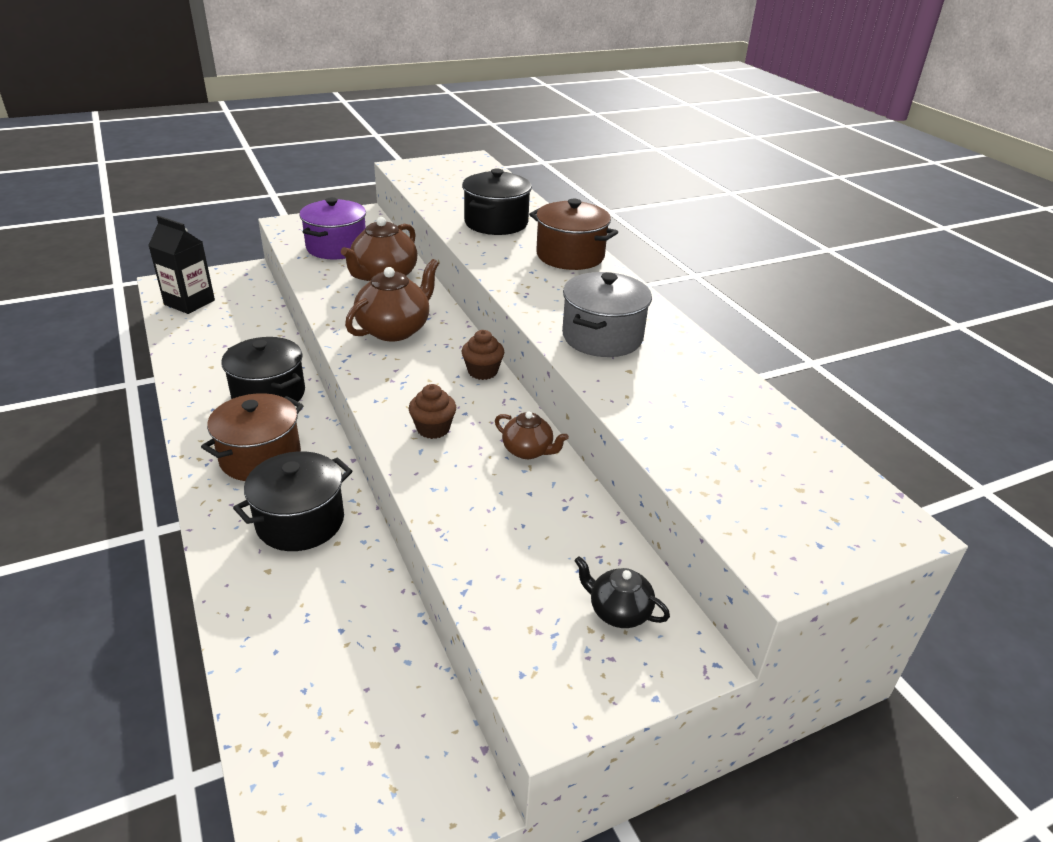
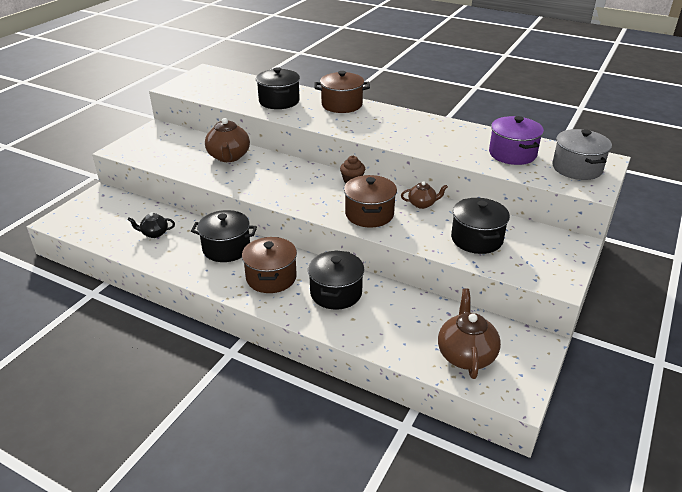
camera: 35 degrees left, 0 degrees up
black carton [148,216,215,314] -> none
purple pot [299,197,366,259] -> purple pot moved to [489,116,544,165]
brown teapot [345,259,439,341] -> brown teapot moved to [438,288,501,379]
brown cupcake [409,384,456,439] -> brown pot [344,175,397,227]
grey pot [562,272,652,357] -> grey pot moved to [552,129,612,180]
black teapot [574,556,670,628] -> black teapot moved to [128,212,175,238]
none -> black pot [451,198,510,254]

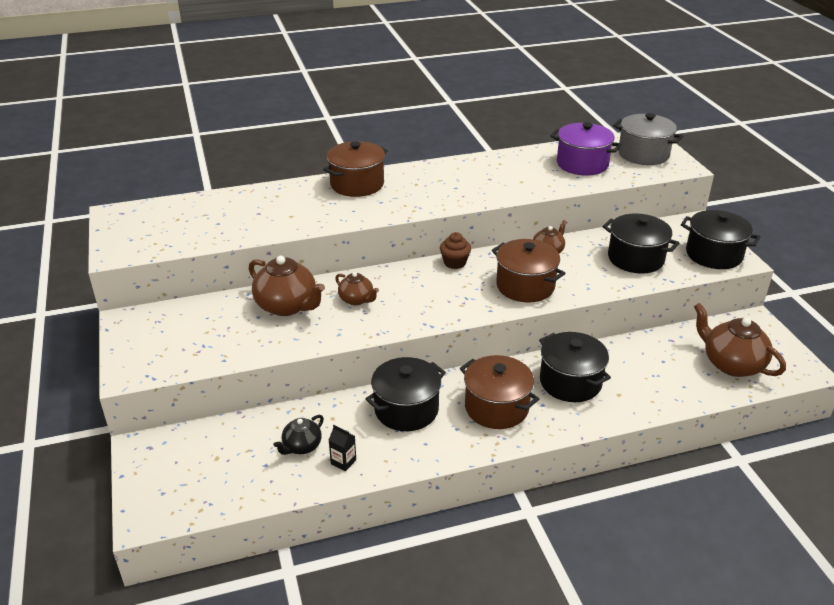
camera: 45 degrees left, 0 degrees up
black pot [256,67,300,109] -> black pot moved to [681,210,760,269]
none -> black carton [329,425,356,471]
none -> brown teapot [335,272,379,305]

